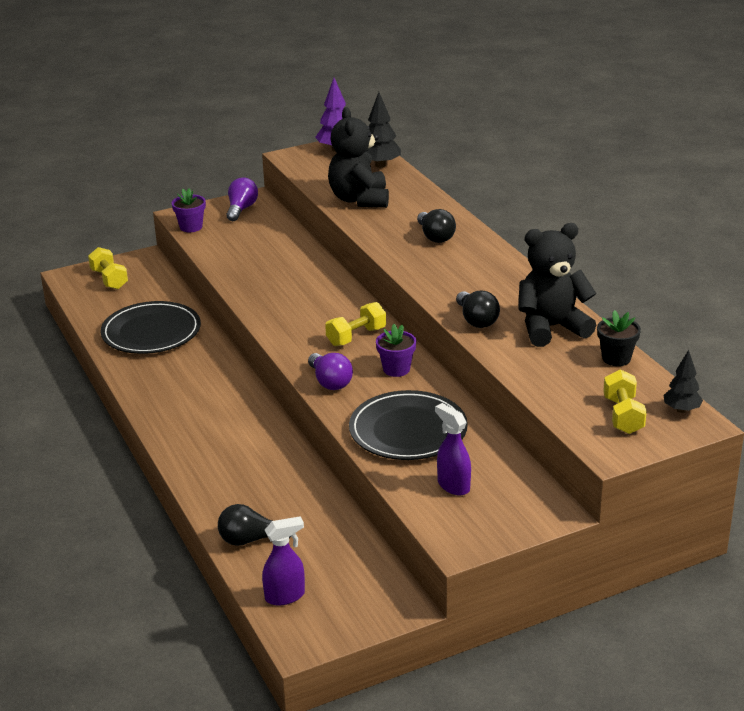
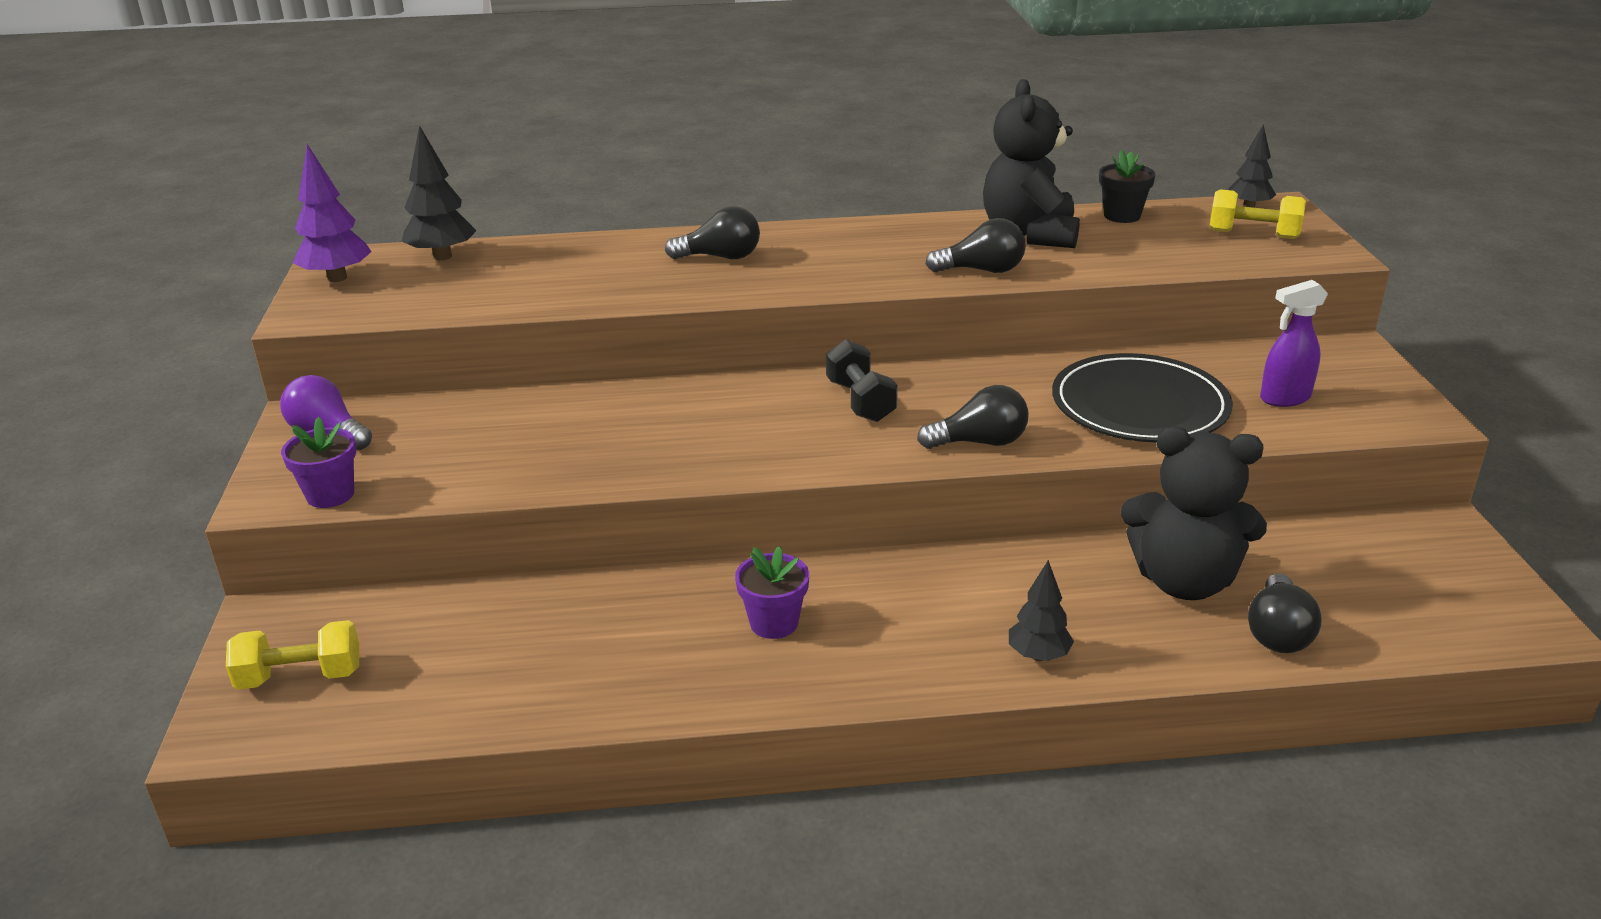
camera: 70 degrees left, 0 degrees up
black plate [100,301,201,354] -> none
purple spray bottle [262,516,305,605] -> none
purple light bulb [308,353,353,390] -> black light bulb [917,385,1029,449]
yellow dumbbell [325,302,386,346] -> black dumbbell [826,339,898,422]
black teddy bear [328,107,389,208] -> black teddy bear moved to [1121,426,1267,600]
purple flower pot [376,324,416,377] -> purple flower pot moved to [735,546,809,639]
none -> black tree [1009,560,1074,661]

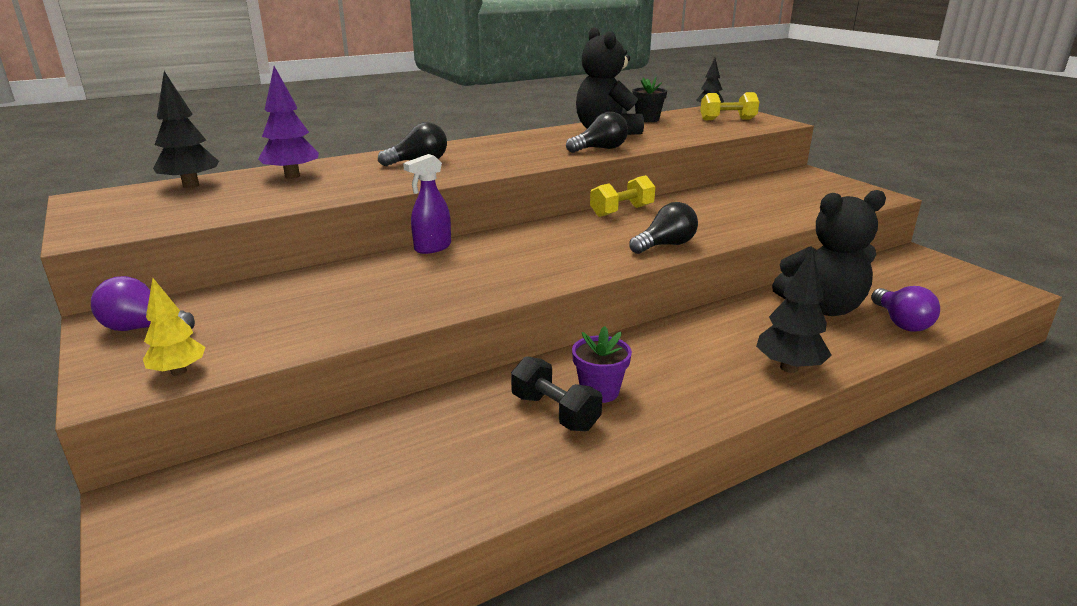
camera: 25 degrees left, 5 degrees down
yellow dumbbell [226,620,359,690] -> yellow dumbbell moved to [590,175,656,217]
purple flower pot [281,417,356,508] -> yellow tree [143,278,205,376]
purple tree [293,144,372,282] -> purple tree moved to [258,66,319,179]
black dumbbell [826,339,898,422] -> black dumbbell moved to [511,356,602,431]
black tree [1009,560,1074,661] -> black tree [756,248,832,373], size x1.50
black plate [1052,353,1233,442] -> none
black light bulb [1248,573,1322,653] -> purple light bulb [871,286,940,332]
purple spray bottle [1260,280,1328,407] -> purple spray bottle moved to [403,154,451,254]

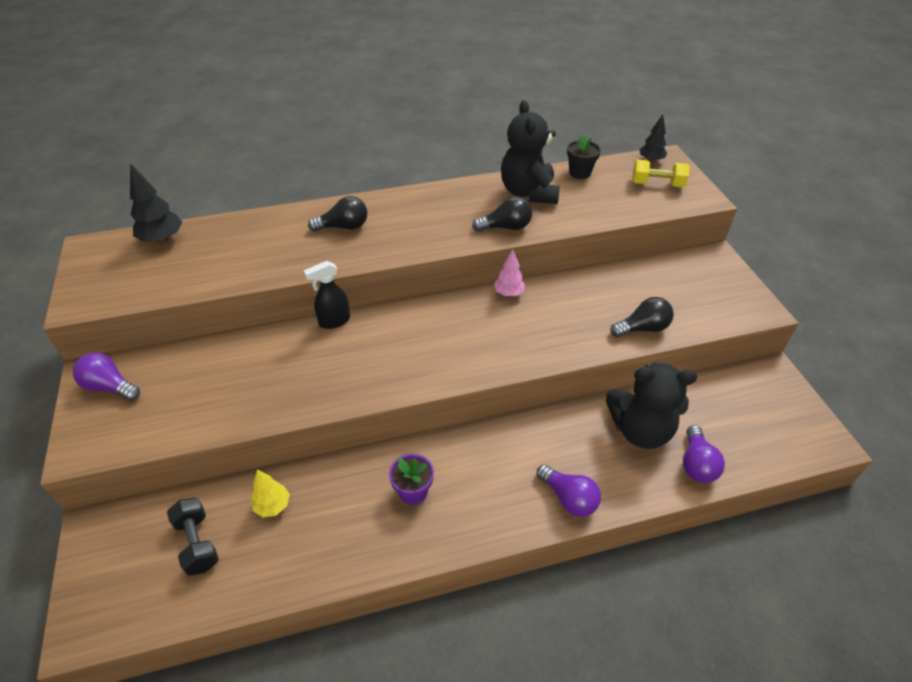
camera: 15 degrees right, 20 degrees up
yellow tree [143,278,205,376] -> yellow tree moved to [251,470,290,517]
purple tree [258,66,319,179] -> none
purple spray bottle [403,154,451,254] -> black spray bottle [304,261,350,329]
black dumbbell [511,356,602,431] -> black dumbbell moved to [167,498,219,576]
yellow dumbbell [590,175,656,217] -> pink tree [494,249,525,296]
black light bulb [629,202,698,254] -> black light bulb moved to [610,297,674,337]
black tree [756,248,832,373] -> purple light bulb [537,464,601,517]

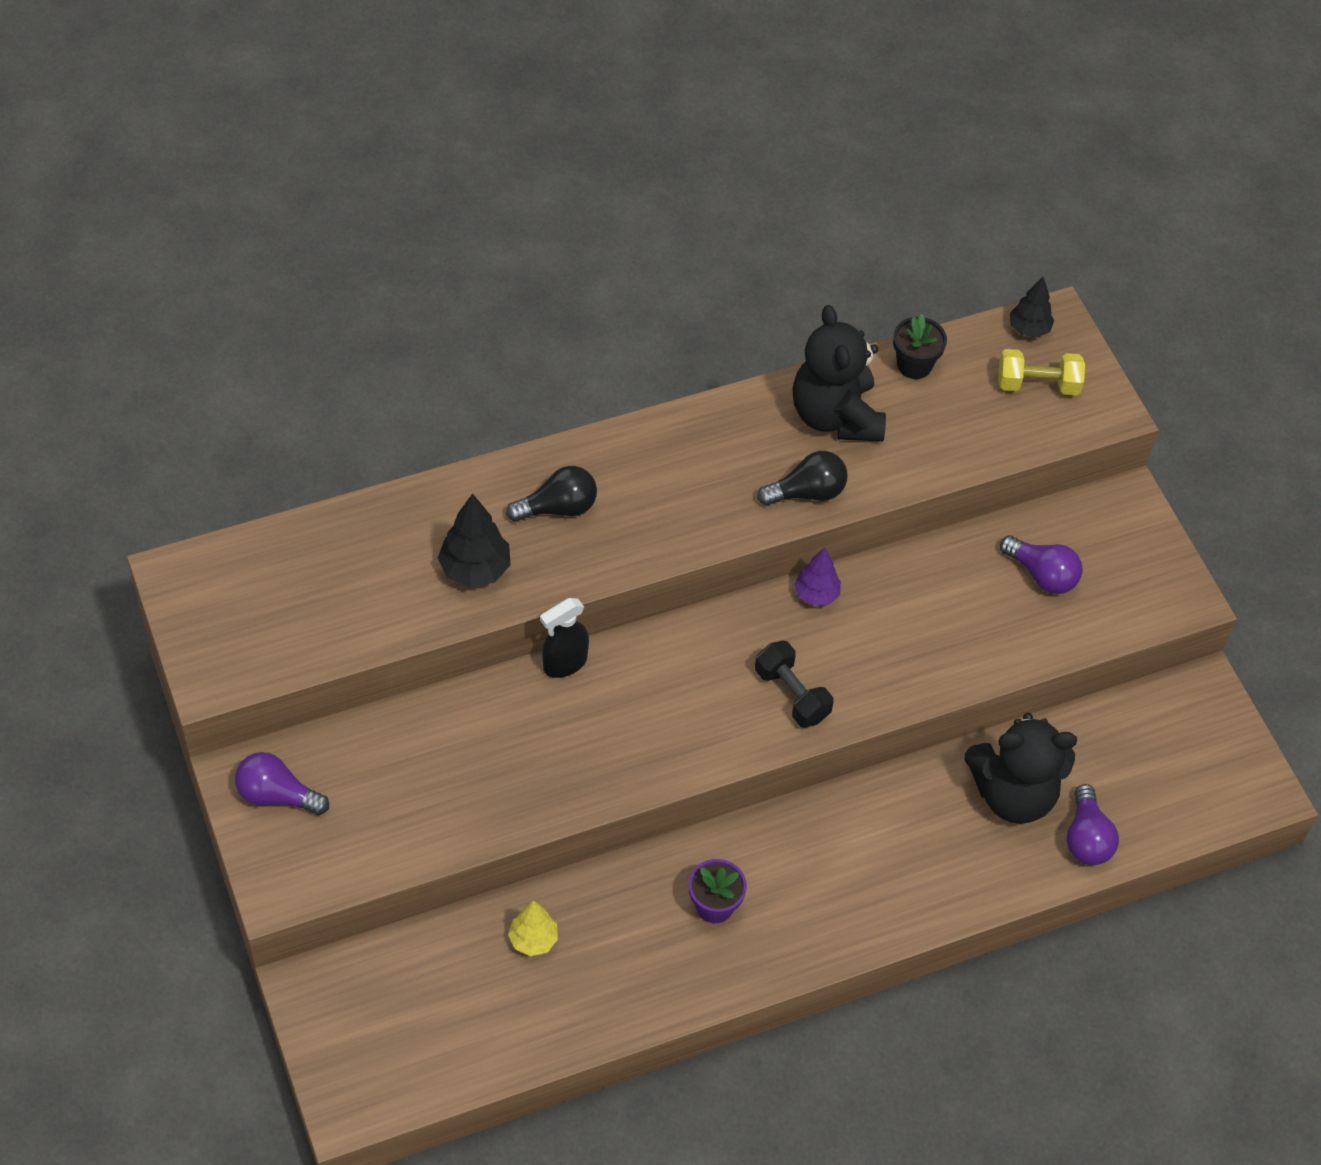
camera: 10 degrees left, 10 degrees up
black tree [130,164,182,243] -> black tree moved to [438,493,510,587]
black dumbbell [167,498,219,576] -> black dumbbell moved to [755,640,833,728]
pink tree [494,249,525,296] -> purple tree [794,547,841,606]
purple light bulb [537,464,601,517] -> purple light bulb moved to [1000,535,1083,594]
black light bulb [610,297,674,337] -> none

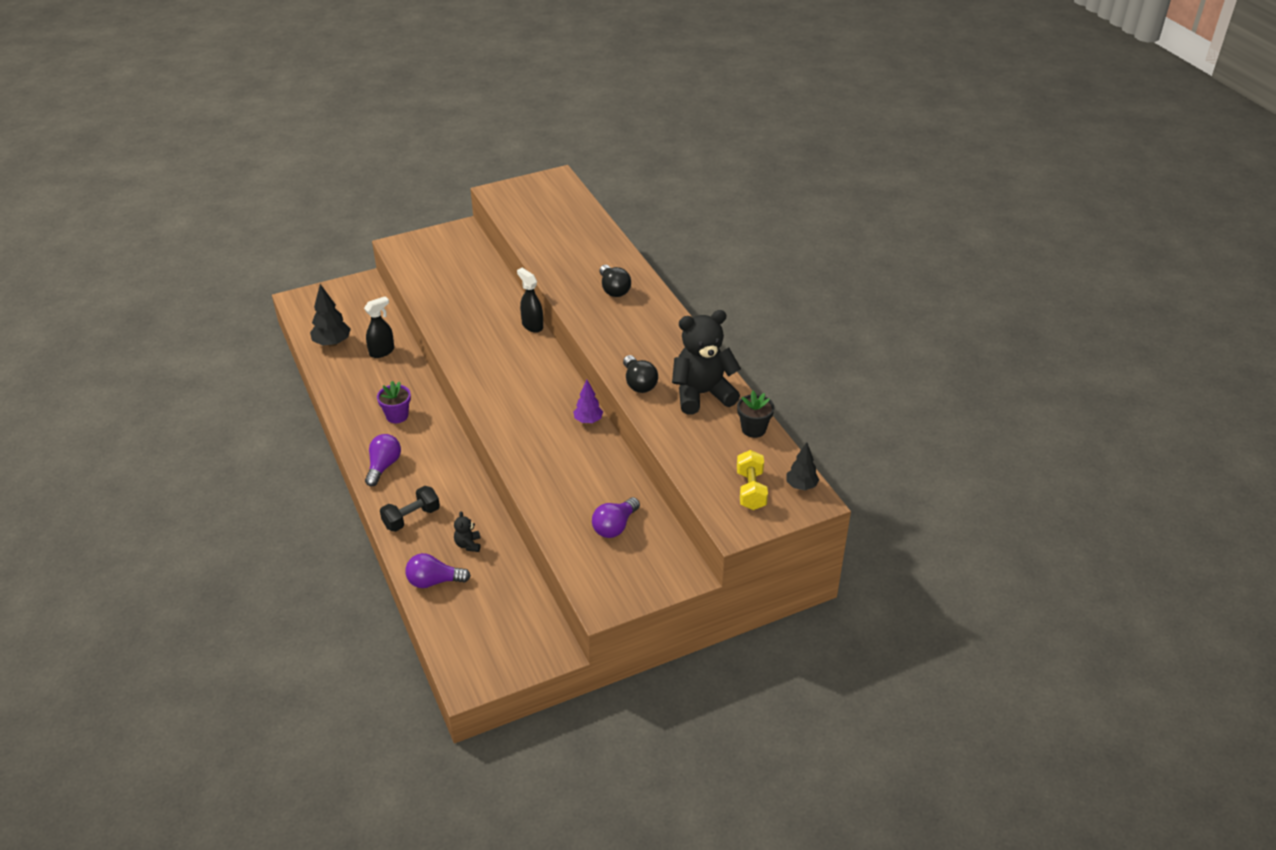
camera: 90 degrees right, 15 degrees down
purple light bulb [235,752,329,815] -> purple light bulb moved to [365,434,401,487]
black tree [438,493,510,587] -> black tree moved to [310,284,351,347]
yellow tree [508,900,558,956] -> black spray bottle [364,296,394,358]
black dumbbell [755,640,833,728] -> black dumbbell moved to [380,486,440,532]
black teddy bear [965,713,1077,824] -> black teddy bear [454,511,480,552], size x0.41

